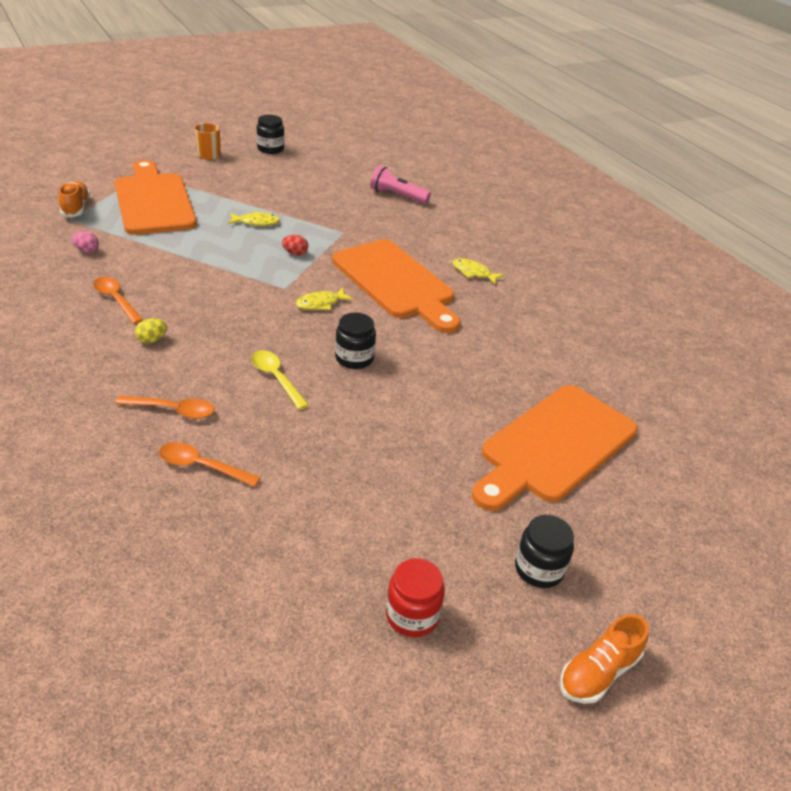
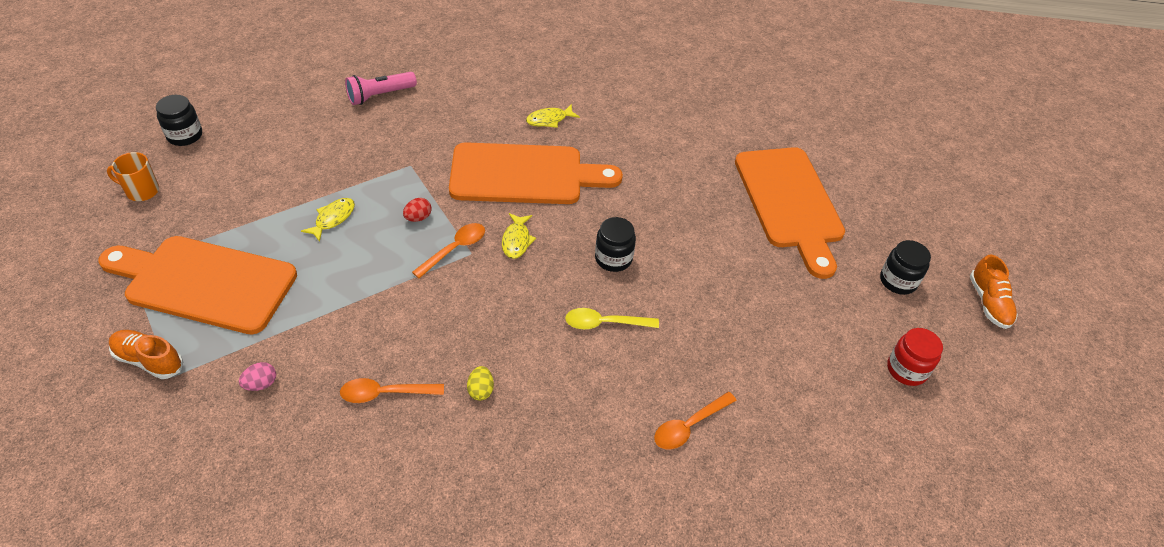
camera: 55 degrees left, 10 degrees up
orange spoon [115,396,215,419] -> orange spoon moved to [412,223,485,278]

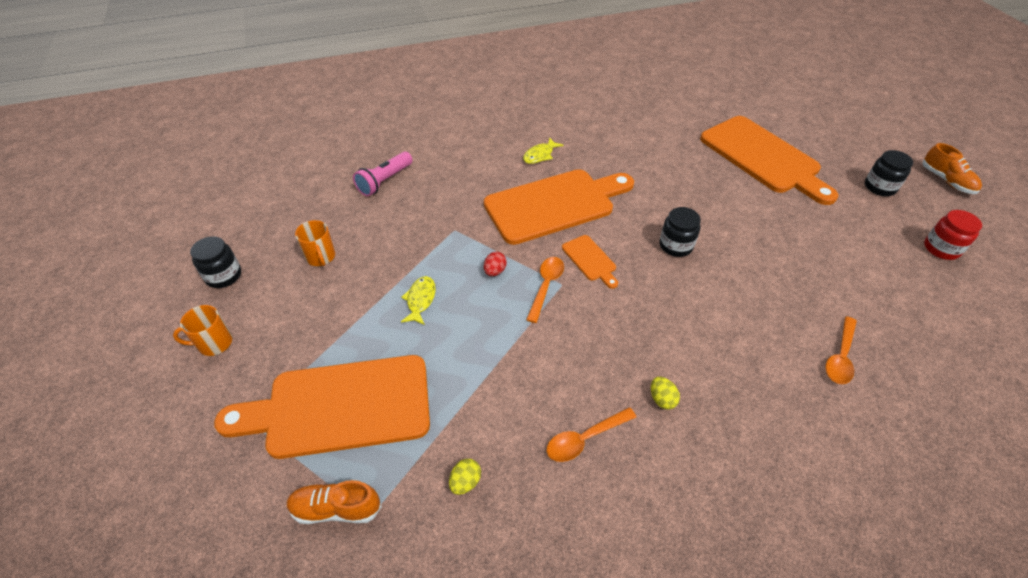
camera: 20 degrees left, 0 degrees up
pink egg [239,362,276,391] -> yellow egg [449,459,481,495]
yellow fish [502,213,536,259] -> orange cutting board [562,235,618,289]
yellow spoon [565,308,659,329] -> none
none -> orange mug [295,220,335,266]

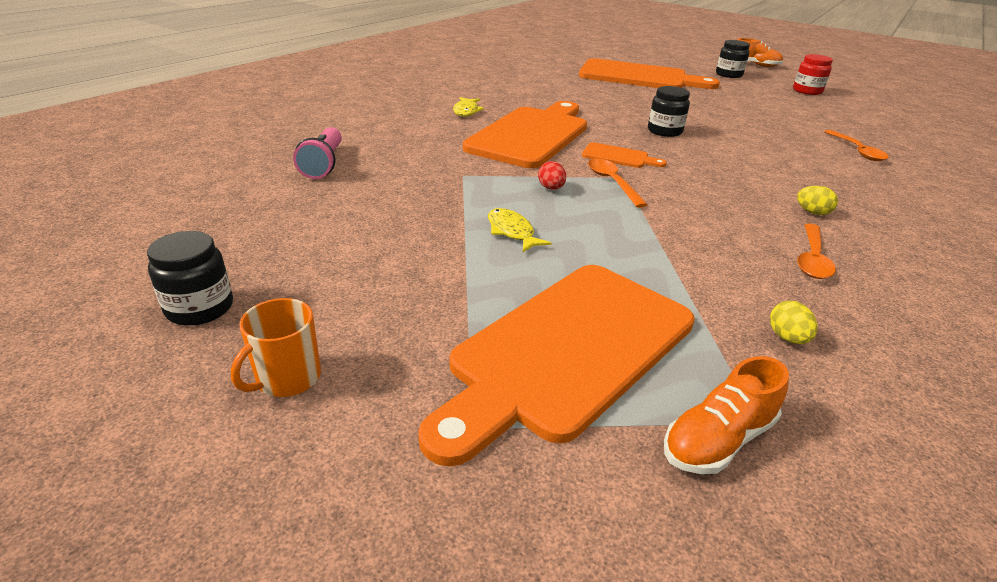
camera: 40 degrees left, 15 degrees down
orange mug [295,220,335,266] -> none

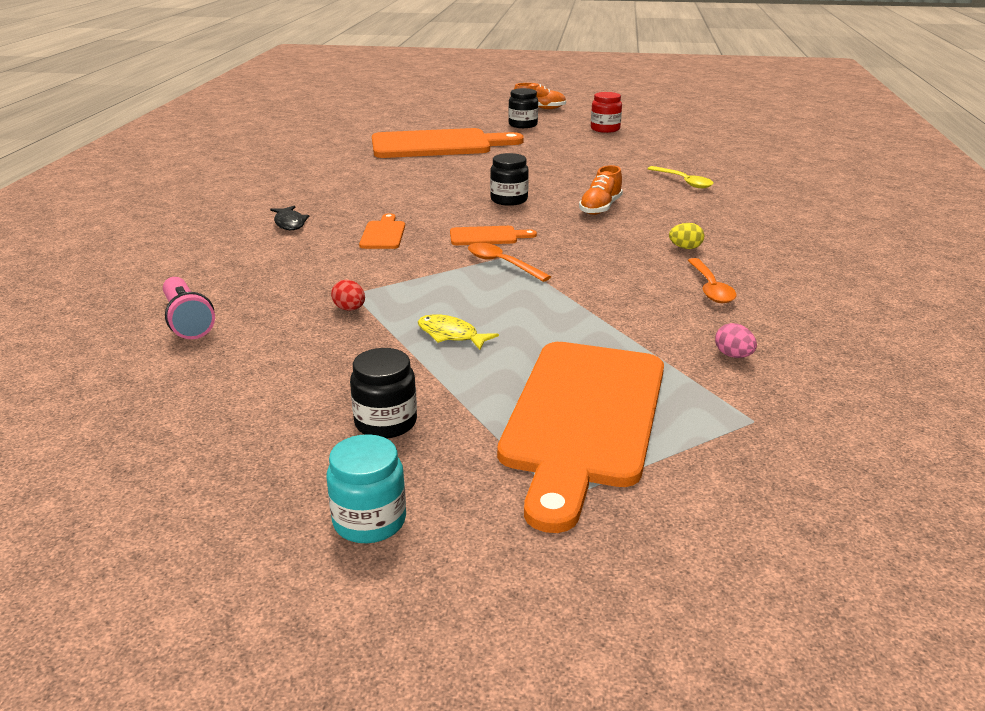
camera: 25 degrees left, 5 degrees down
black jar [147,231,233,326] -> black jar moved to [350,348,417,439]
orange mug [231,298,321,397] -> turquoise jar [327,434,406,543]
yellow fish [453,97,484,117] -> black fish [270,205,309,230]
orange cutting board [463,101,587,168] -> orange cutting board [359,213,405,249], size x0.43
red egg [538,161,566,190] -> red egg moved to [331,280,365,311]
orange shoe [664,356,789,474] -> orange shoe moved to [579,165,623,215]
yellow egg [770,301,817,344] -> pink egg [715,323,757,358]
orange spoon [825,130,889,161] -> yellow spoon [647,166,714,188]

